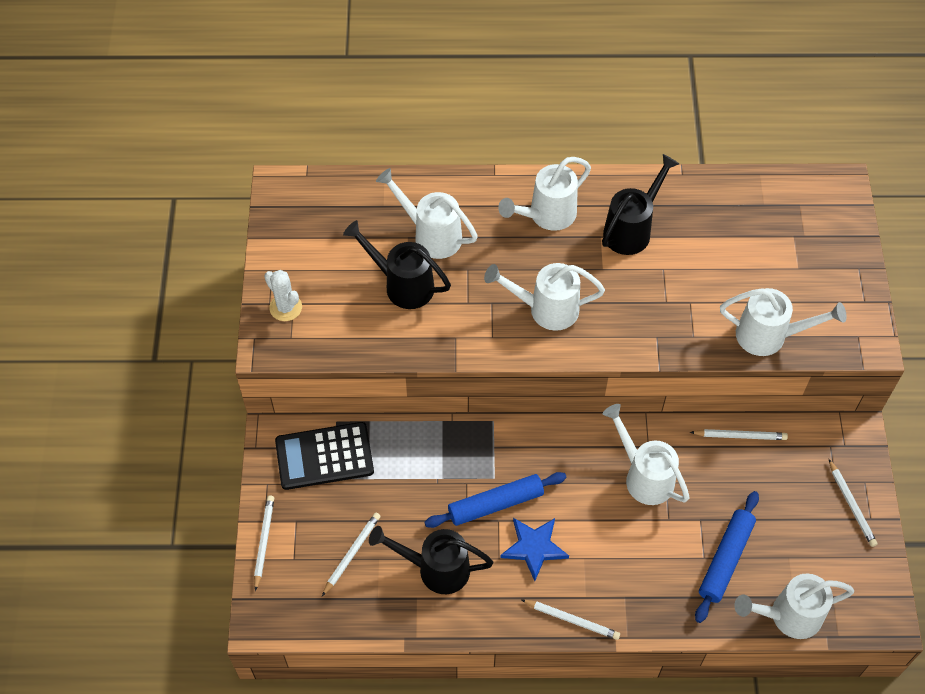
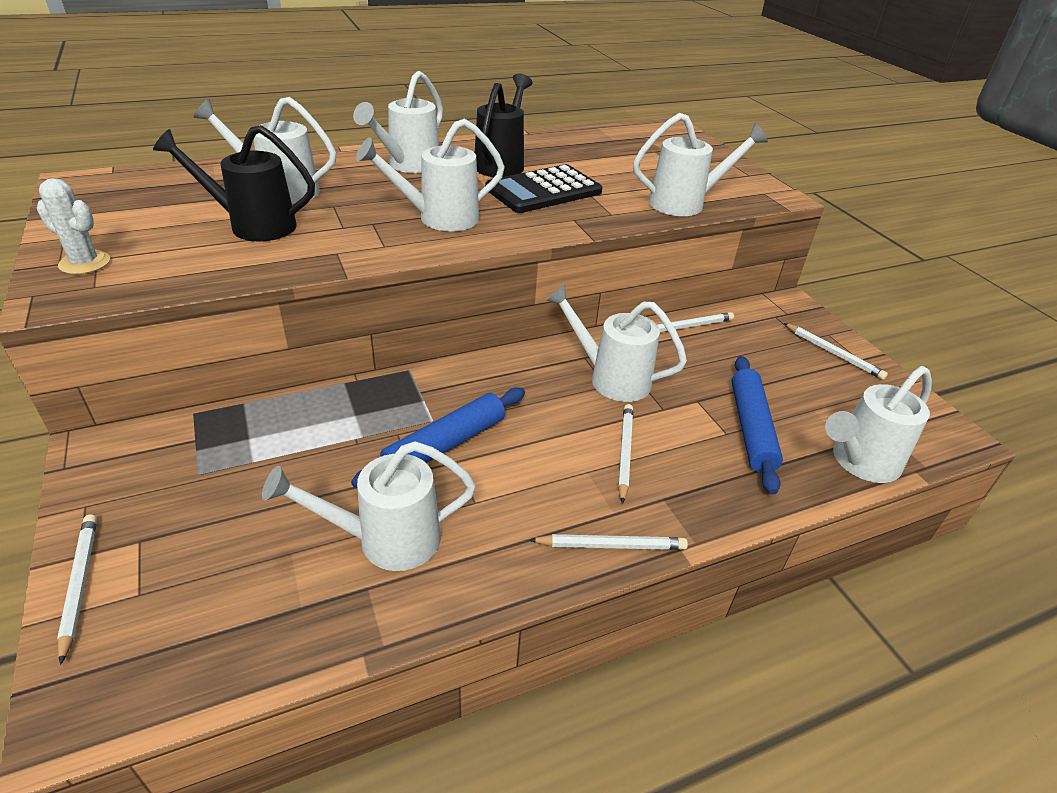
camera: 25 degrees left, 20 degrees down
black calculator [275,422,374,490] -> black calculator moved to [485,164,602,213]
white pencil [322,513,381,596] -> white pencil moved to [618,404,633,504]
black watering can [369,526,493,594] -> white watering can [262,441,476,571]
blue star [500,518,569,581] -> none

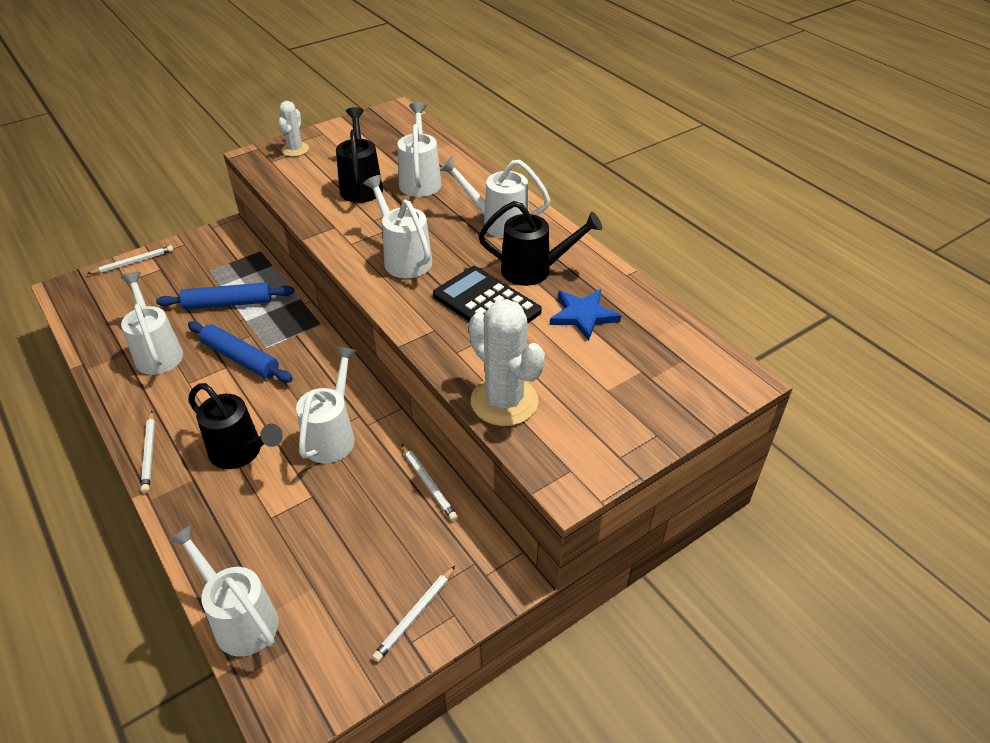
camera: 80 degrees right, 5 degrees up
white pencil [618,404,633,504] -> black watering can [188,383,283,469]
white watering can [633,113,768,216] -> white cactus [468,299,545,426]
blue rolling pin [731,356,783,495] -> blue rolling pin moved to [156,282,294,310]
none -> blue star [550,289,621,341]

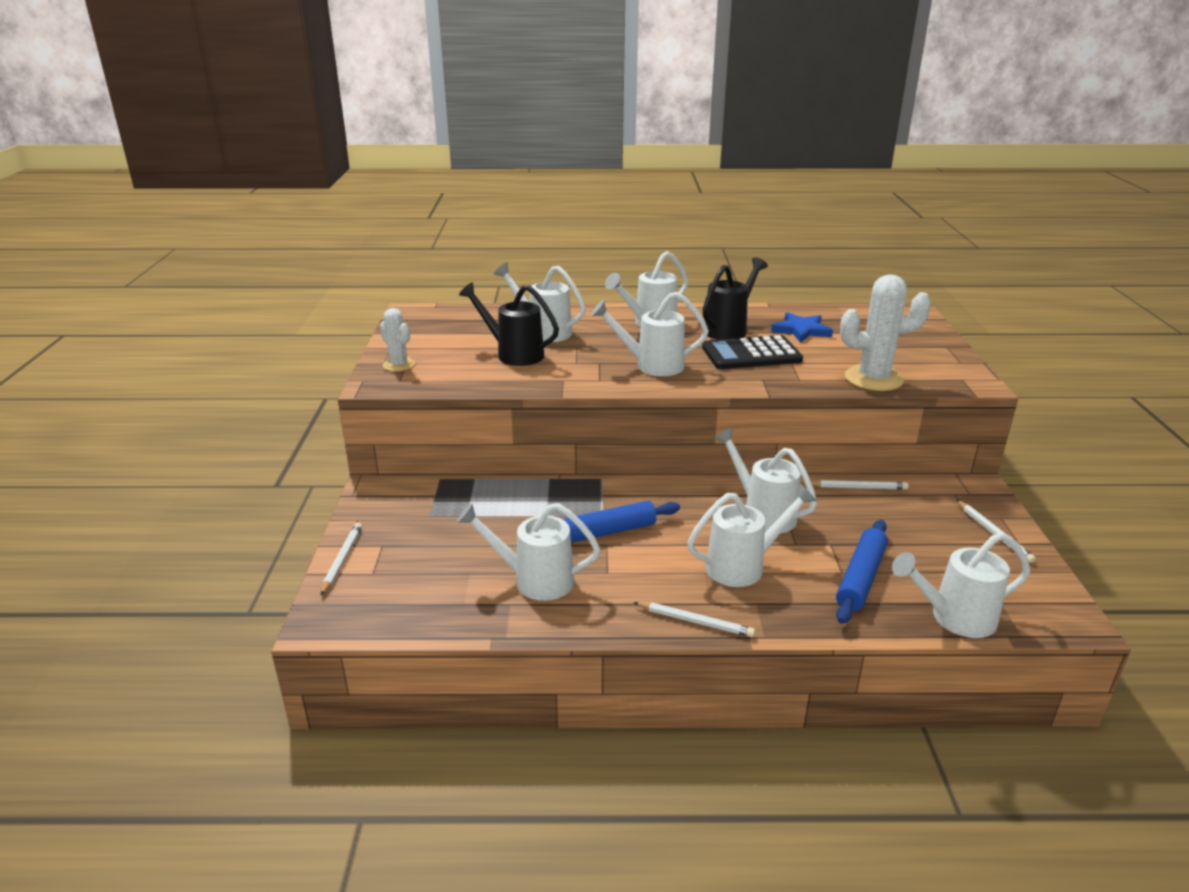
camera: 55 degrees left, 15 degrees down
blue rolling pin [156,282,294,310] -> blue rolling pin moved to [836,520,888,624]
black watering can [188,383,283,469] -> white watering can [687,484,817,587]

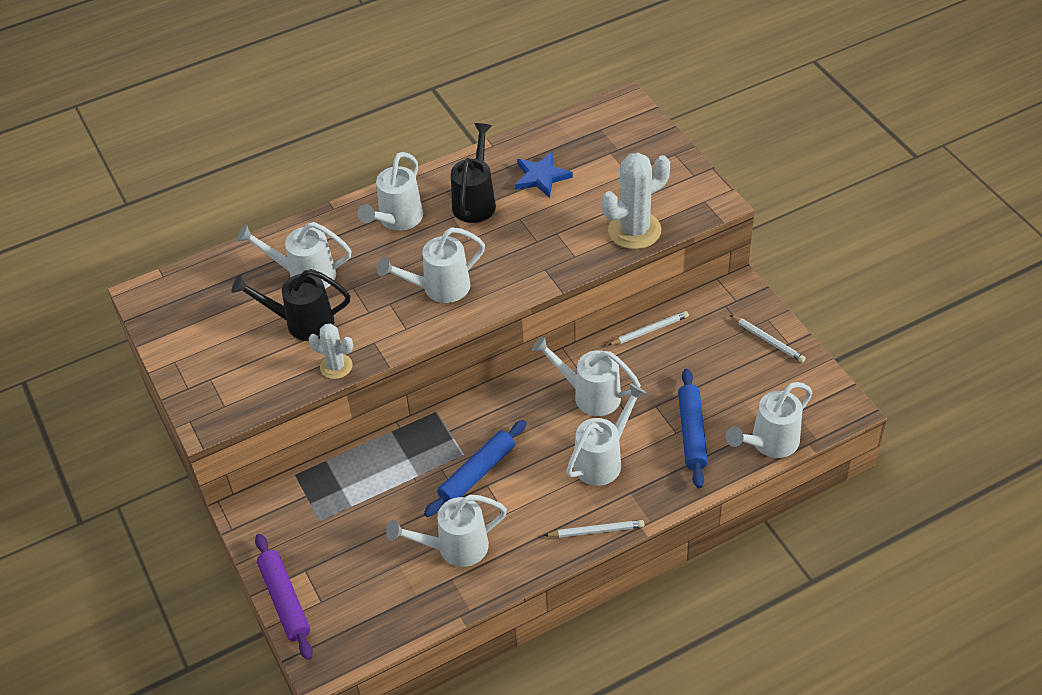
camera: 25 degrees left, 20 degrees up
white pencil [321,523,362,595] -> purple rolling pin [255,534,313,660]
white cactus [380,308,415,372] -> white cactus moved to [308,324,353,379]
black calculator [702,335,803,369] -> none

